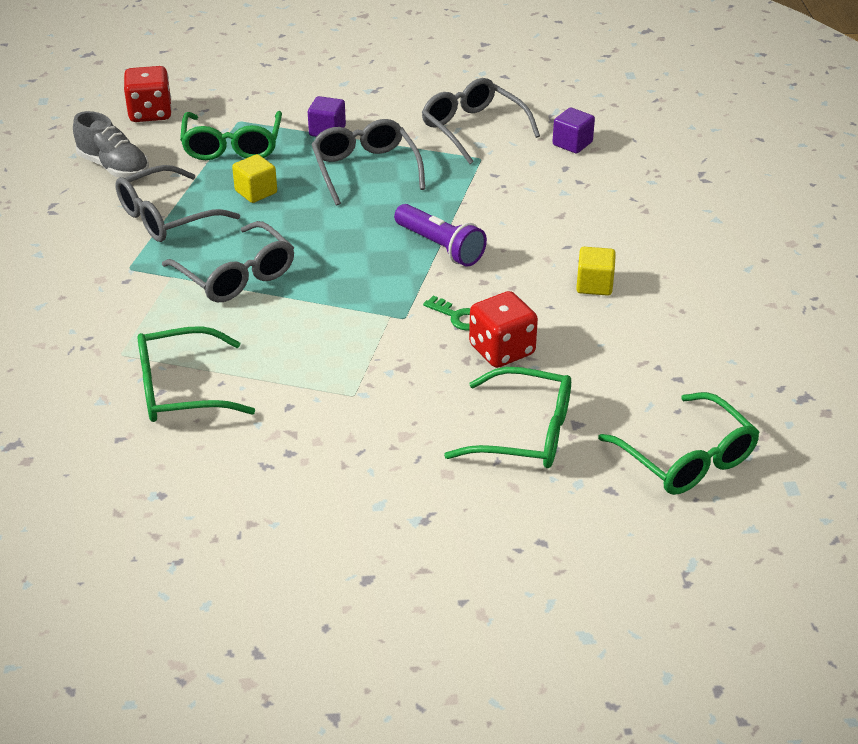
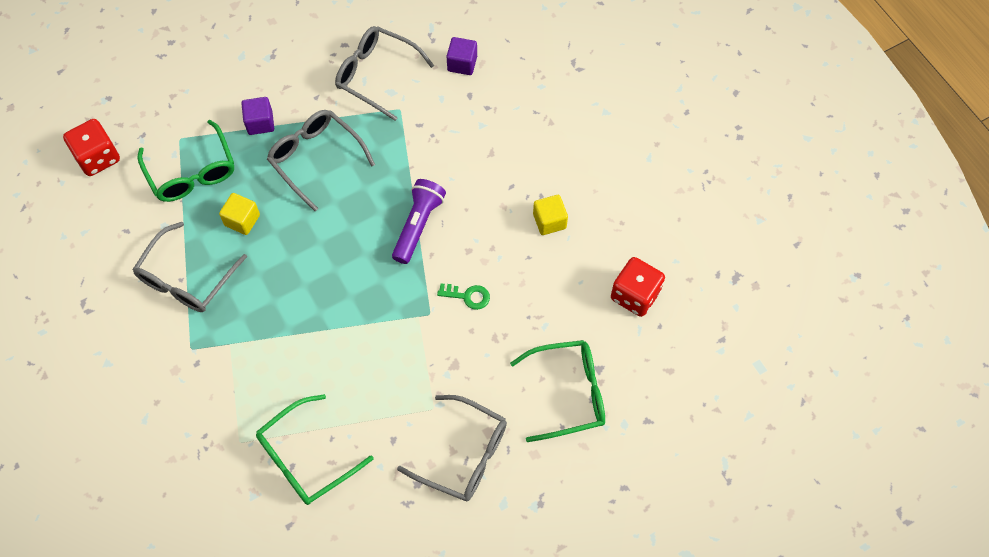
camera: 25 degrees left, 25 degrees up
grey shoe [73,111,149,178] -> none
grey glasses [162,221,295,302] -> grey glasses moved to [397,395,507,501]
purple flashlight [394,204,487,267] -> purple flashlight turned 90 degrees counterclockwise [392,179,446,264]
red dice [469,291,538,368] -> red dice moved to [611,257,665,317]
green glasses [598,392,760,495] -> none

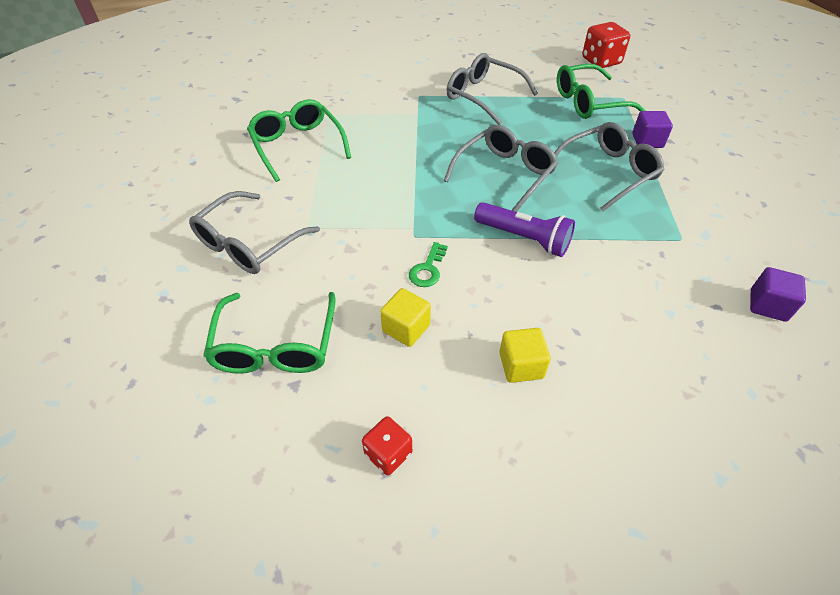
camera: 100 degrees right, 15 degrees down
yellow cube [219,193,260,235] -> yellow cube moved to [380,288,431,347]
grey glasses [335,26,434,121] -> grey glasses moved to [444,125,558,212]
red dice [611,257,665,317] -> red dice [362,416,412,475], size x0.62

